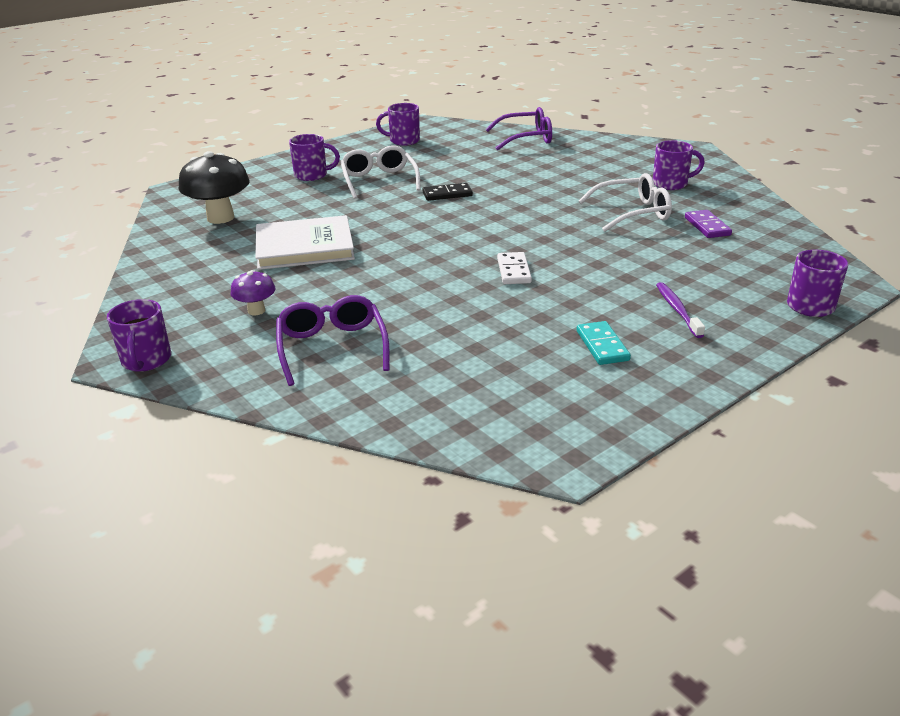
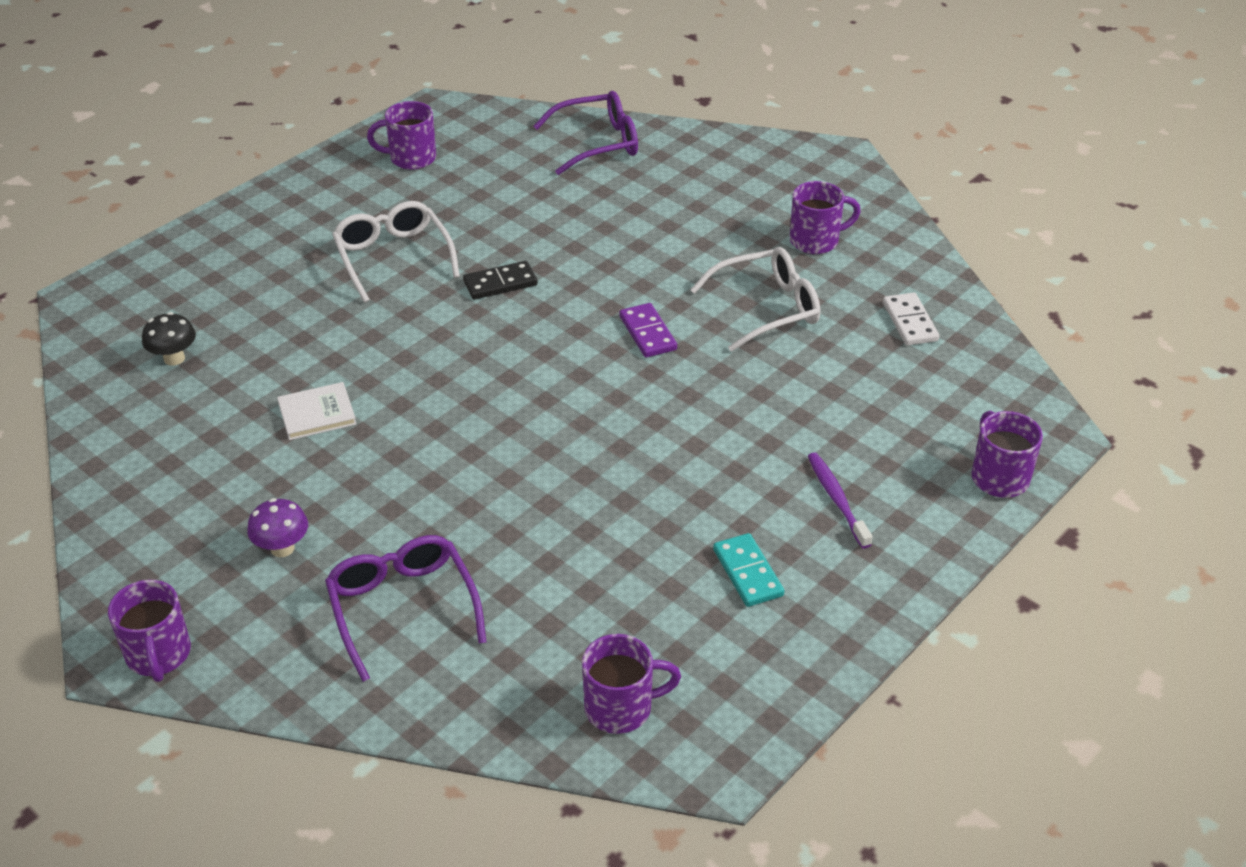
camera: 10 degrees left, 10 degrees up
black mushroom [179,151,249,224] -> black mushroom [142,312,196,366], size x0.52
white book [255,215,355,270] -> white book [277,382,357,440], size x0.51
purple mug [289,134,340,181] -> purple mug moved to [582,634,681,734]
white domino [497,252,532,284] -> white domino moved to [883,293,939,345]
purple domino [685,210,732,238] -> purple domino moved to [619,303,677,358]

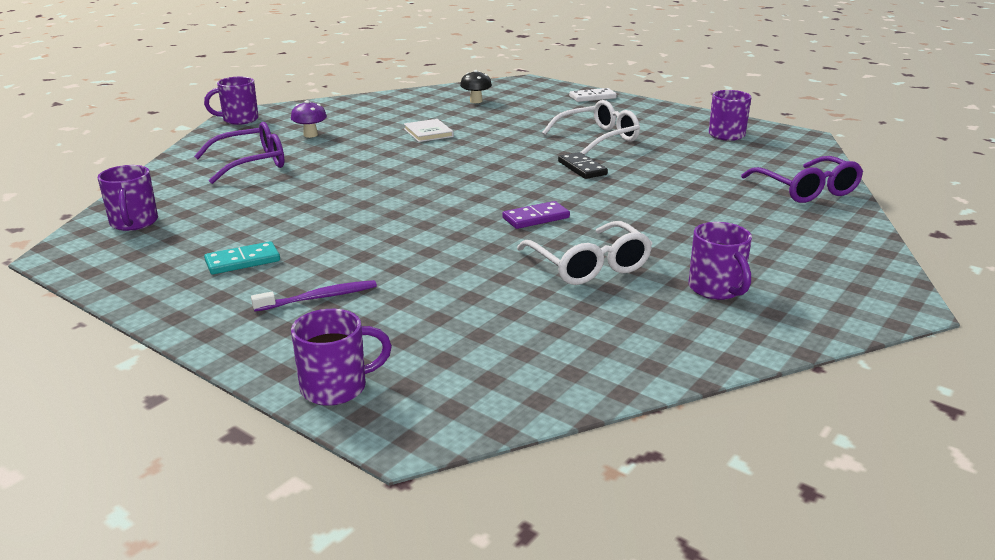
camera: 85 degrees right, 15 degrees down
white domino [883,293,939,345] -> white domino moved to [569,88,617,102]

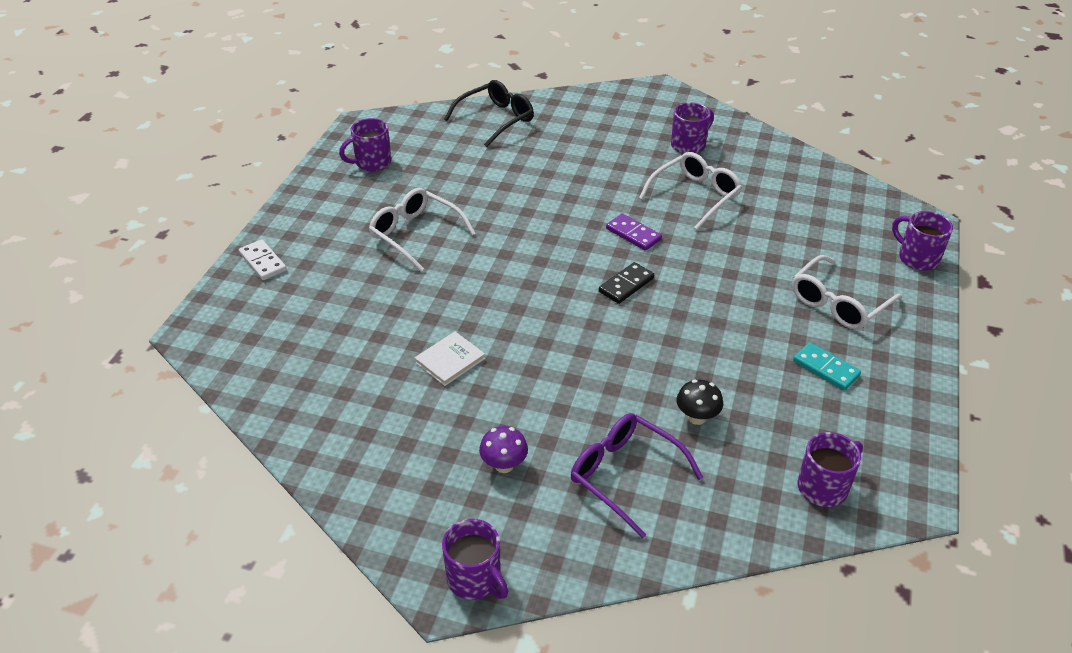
camera: 110 degrees left, 15 degrees up
purple toothbrush [251,280,377,312] -> white glasses [792,255,902,330]
black mushroom [460,70,492,103] -> black mushroom moved to [677,379,723,425]
black domino [558,152,608,179] -> black domino moved to [599,262,654,304]
purple glasses [741,156,863,203] -> black glasses [444,80,534,147]

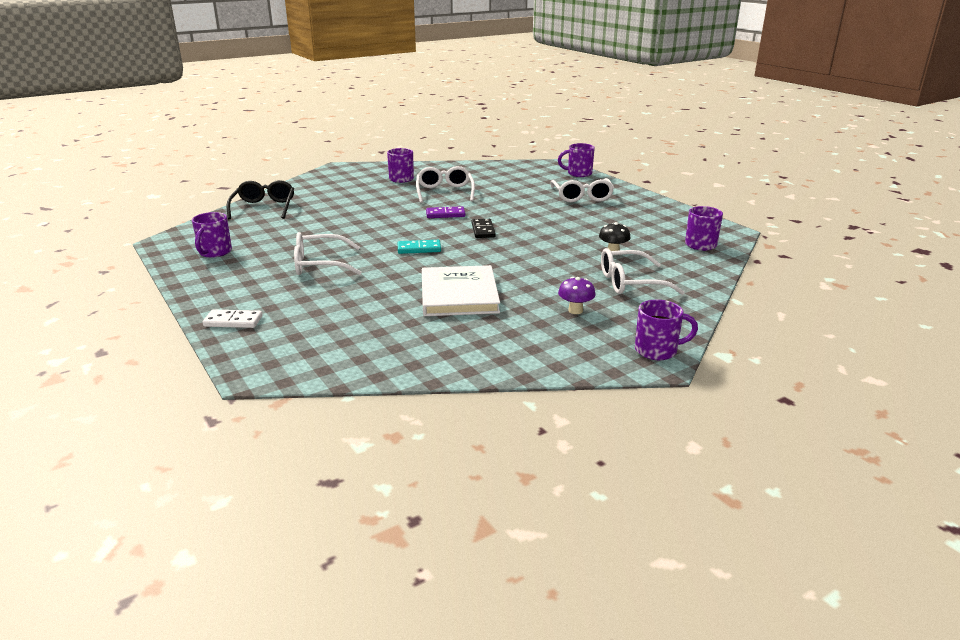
camera: 50 degrees left, 15 degrees down
white book [415,332,485,386] -> white book [422,265,500,316], size x1.96
purple glasses [571,413,704,539] -> white glasses [601,248,685,295]
turquoise domino [793,342,861,391] -> turquoise domino moved to [398,240,441,254]

